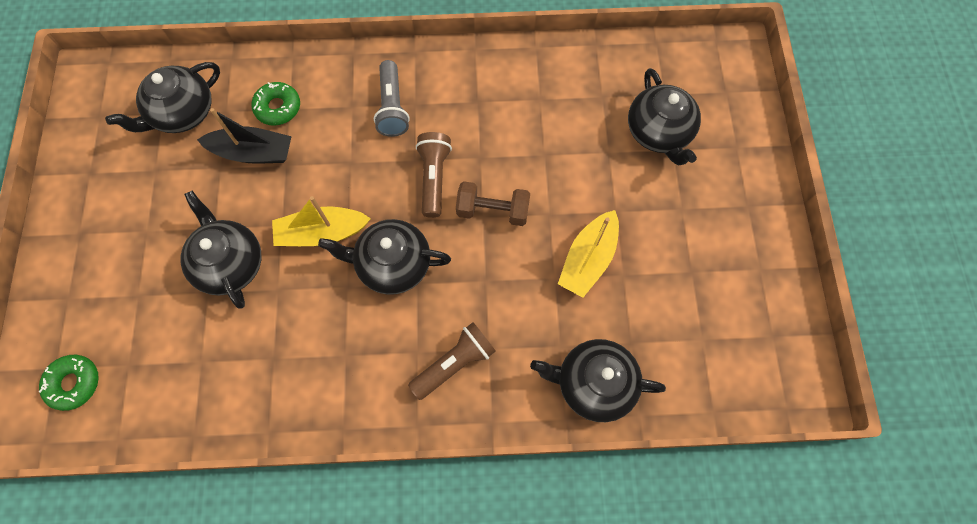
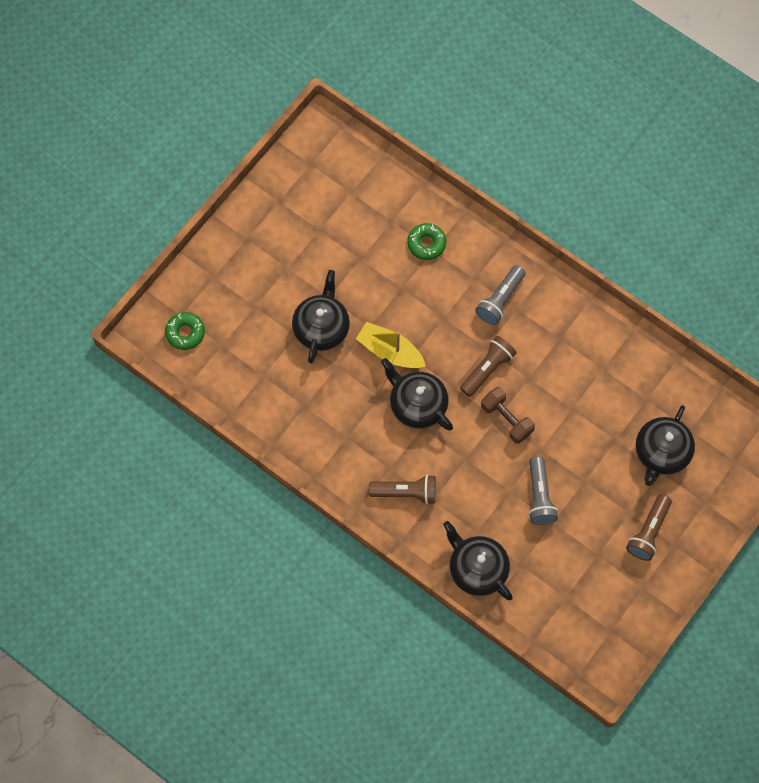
camera: 40 degrees right, 0 degrees up
black teapot [105,62,220,133] -> none
black boat [197,108,292,164] -> none
yellow boat [558,210,619,298] -> grey flashlight [528,456,558,525]
none -> brown flashlight [626,494,672,561]

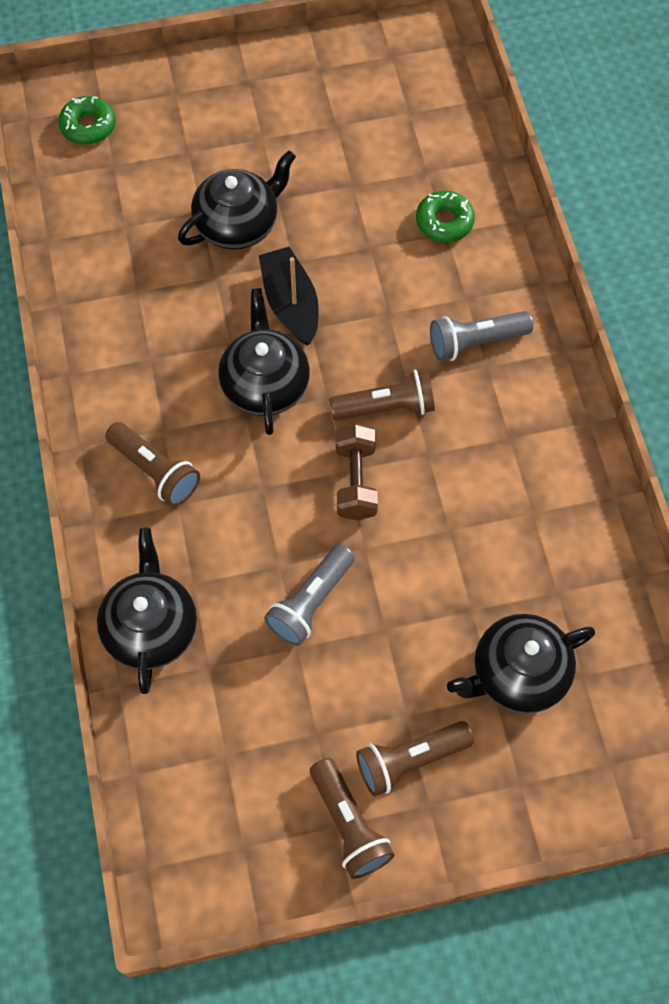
camera: 40 degrees right, 5 degrees down
yellow boat [356,322,426,368] -> black boat [259,247,319,346]
none -> brown flashlight [310,758,395,879]

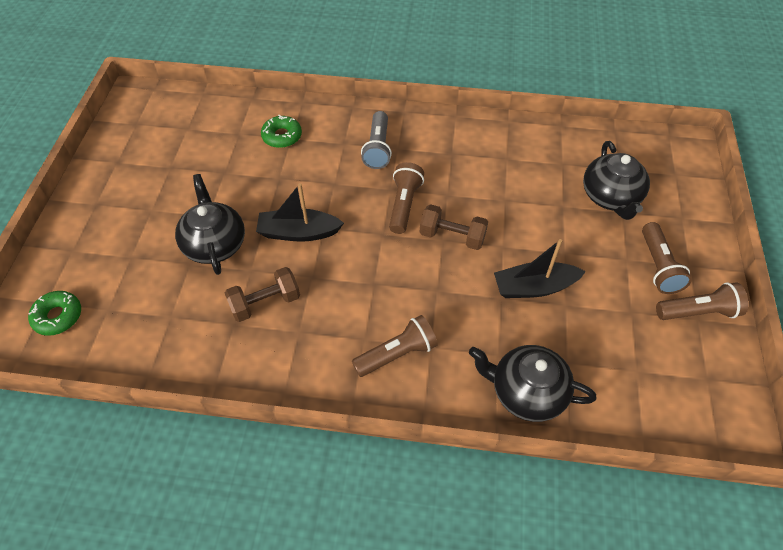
camera: 70 degrees left, 10 degrees down
black teapot [218,288,310,435] -> none
grey flashlight [264,544,355,646] -> black boat [494,239,586,298]
none -> brown dumbbell [225,267,300,322]

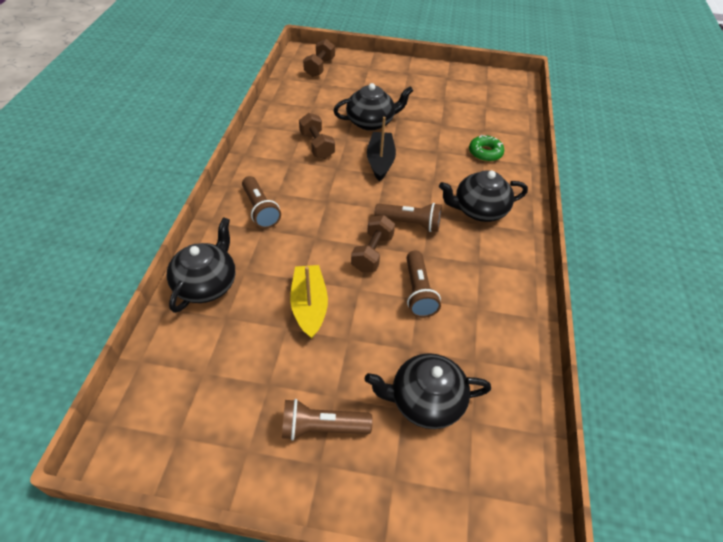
camera: 90 degrees right, 5 degrees down
green donut [28,291,81,336] -> brown dumbbell [303,39,335,77]
grey flashlight [361,111,392,169] -> black teapot [439,170,528,222]
black boat [494,239,586,298] -> yellow boat [290,265,328,339]
brown flashlight [656,282,749,320] -> brown flashlight moved to [406,251,441,318]

